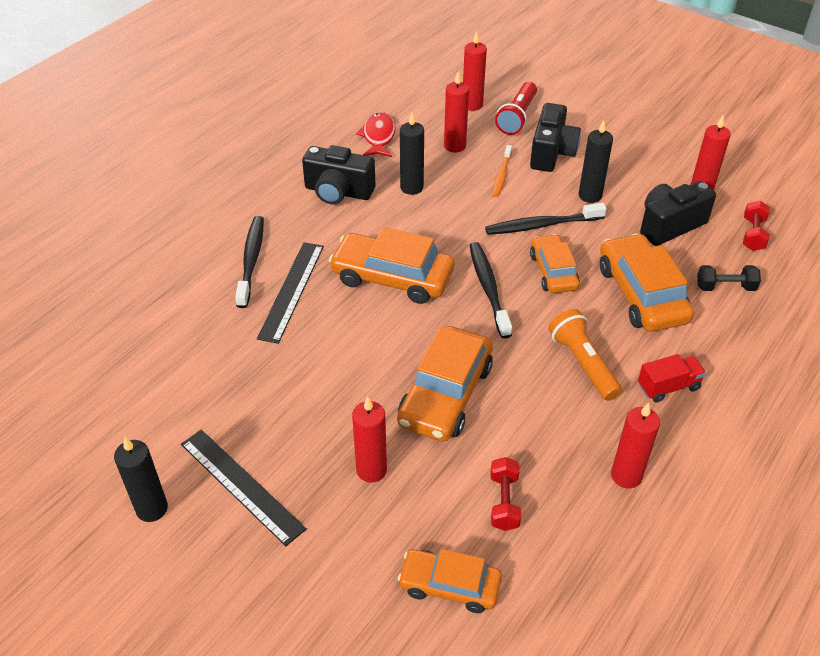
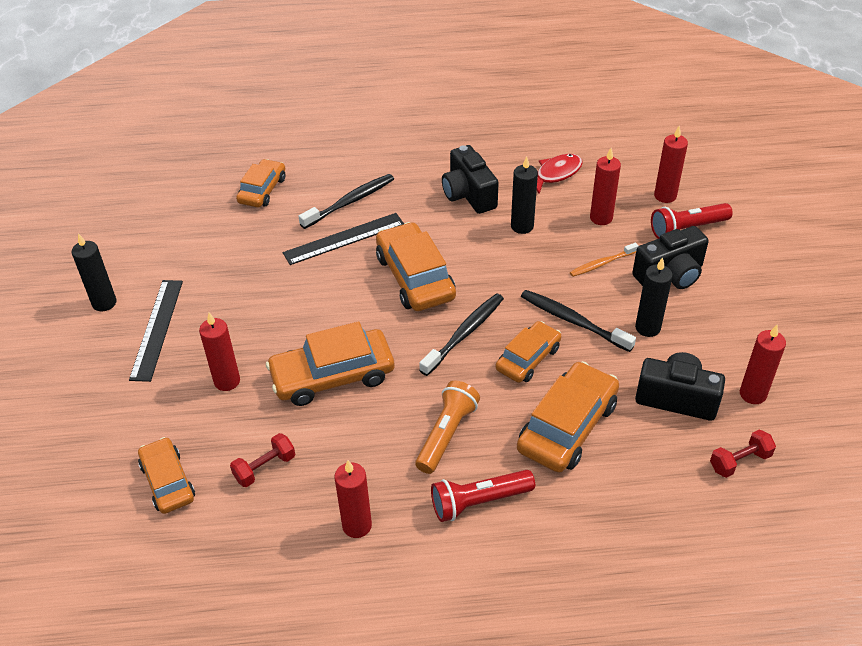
camera: 50 degrees right, 0 degrees up
red truck [638,354,706,403] -> red flashlight [431,470,535,522]
black dumbbell [697,265,761,291] -> none
none -> orange car [236,159,285,207]

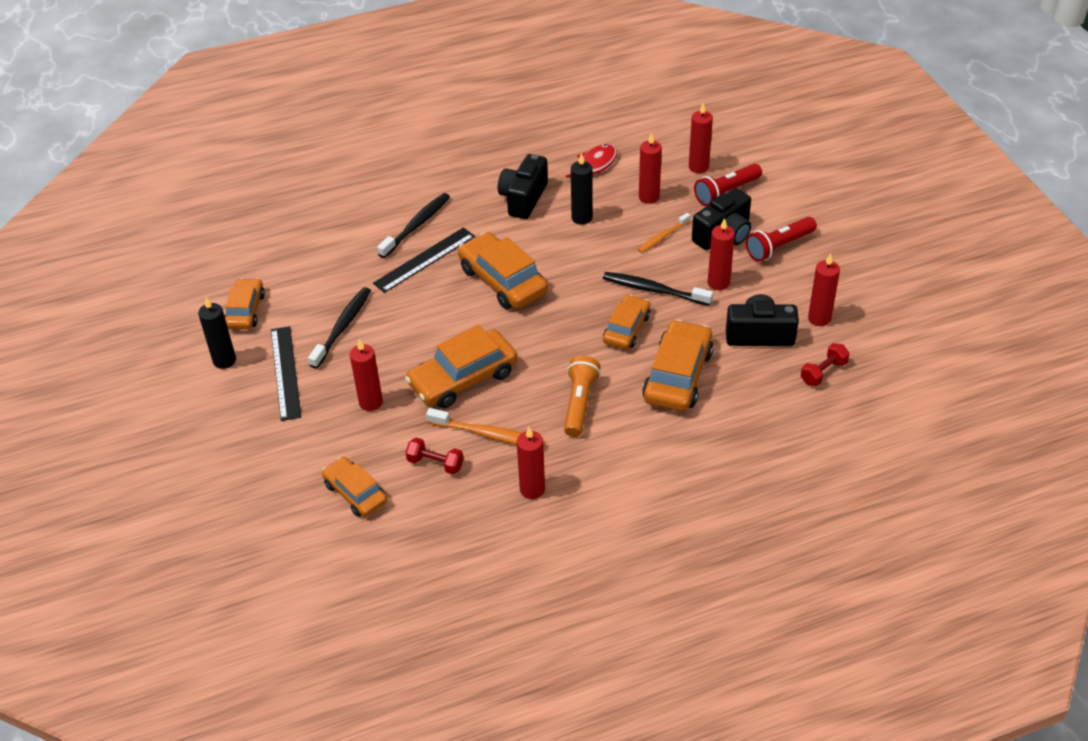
camera: 15 degrees left, 0 degrees up
red dumbbell [230,433,295,487] -> red dumbbell turned 75 degrees clockwise [405,438,463,475]
orange car [236,159,285,207] -> orange car moved to [225,278,265,330]
black toothbrush [419,293,504,376] -> black toothbrush moved to [308,287,371,369]
red flashlight [431,470,535,522] -> red flashlight moved to [746,217,817,262]
black camera [442,145,499,214] -> black camera turned 60 degrees clockwise [498,154,548,219]
black candle [635,257,673,337] -> red candle [708,218,735,290]
none -> orange toothbrush [426,408,546,449]

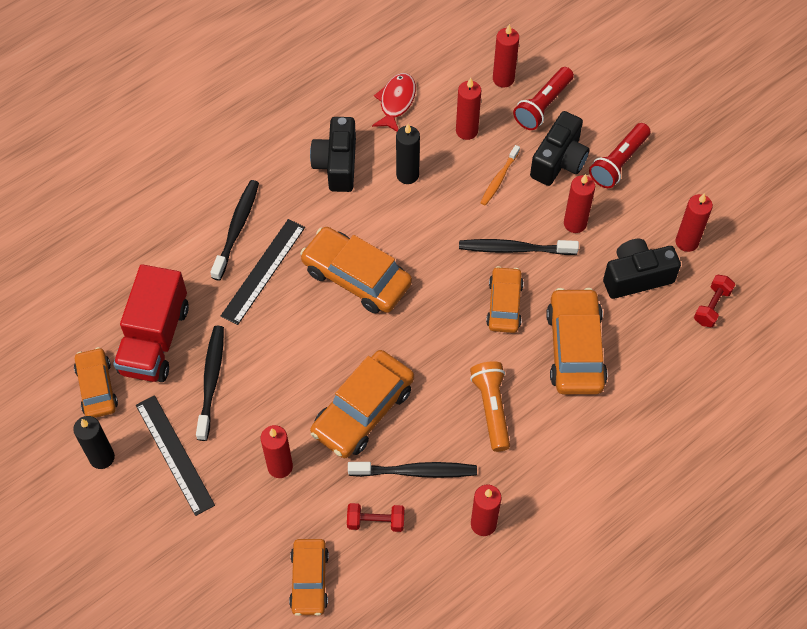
camera: 20 degrees left, 15 degrees up
orange car [322,457,387,517] -> orange car turned 120 degrees counterclockwise [289,539,329,616]
orange toothbrush [426,408,546,449] -> black toothbrush [348,462,477,478]
none -> red truck [113,264,189,382]

